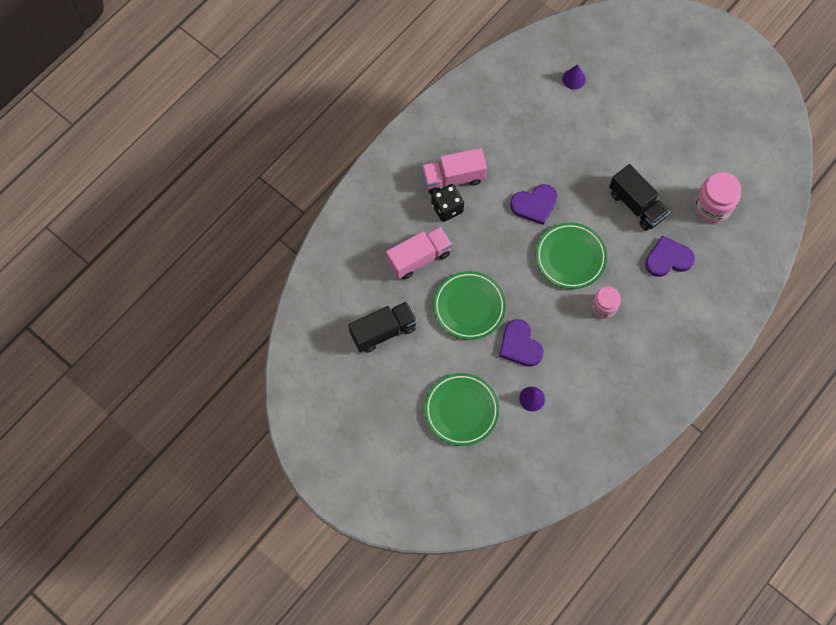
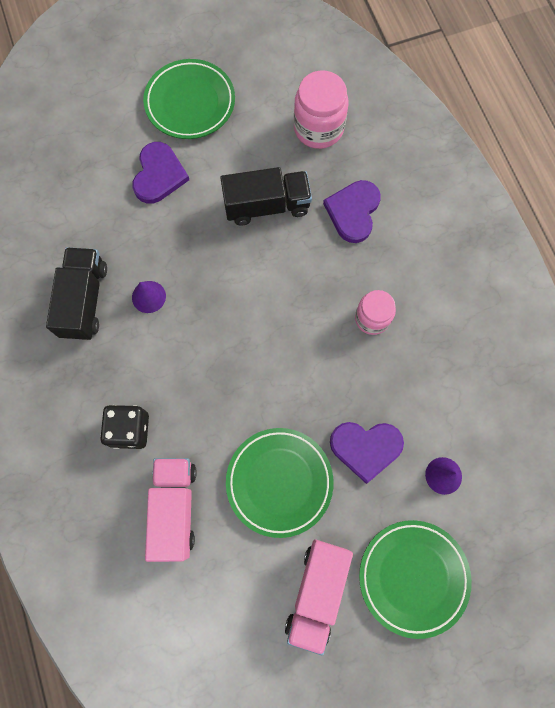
camera: 60 degrees left, 5 degrees up
black truck [348,301,417,353] -> black truck moved to [46,247,107,340]
pink truck [421,148,487,194] -> pink truck moved to [285,539,353,656]
purple heart [510,184,558,225] -> purple heart moved to [132,142,189,204]
green plate [536,222,607,289] -> green plate moved to [143,59,235,139]
purple cone [562,64,586,90] -> purple cone moved to [132,281,166,313]

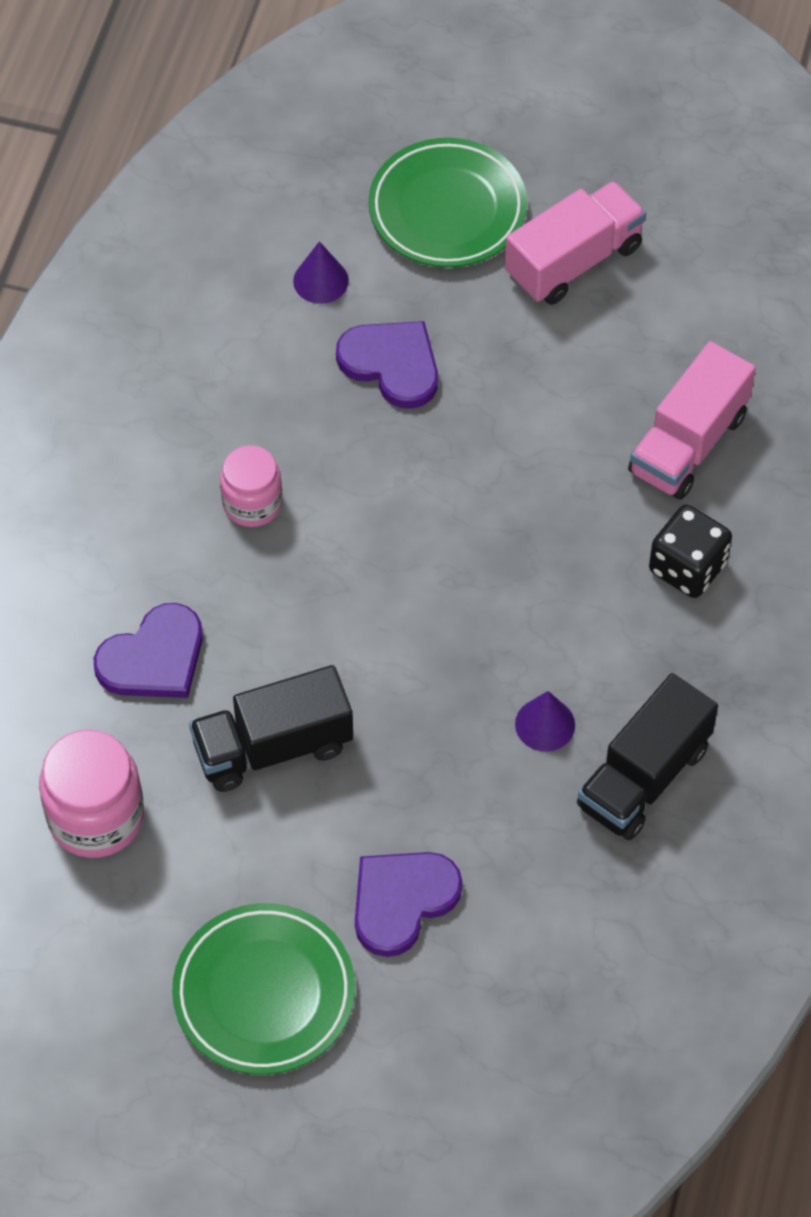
camera: 145 degrees left, 15 degrees down
black truck [220,167,312,226] -> black truck turned 45 degrees counterclockwise [189,665,353,792]
green plate [226,428,333,538] -> none

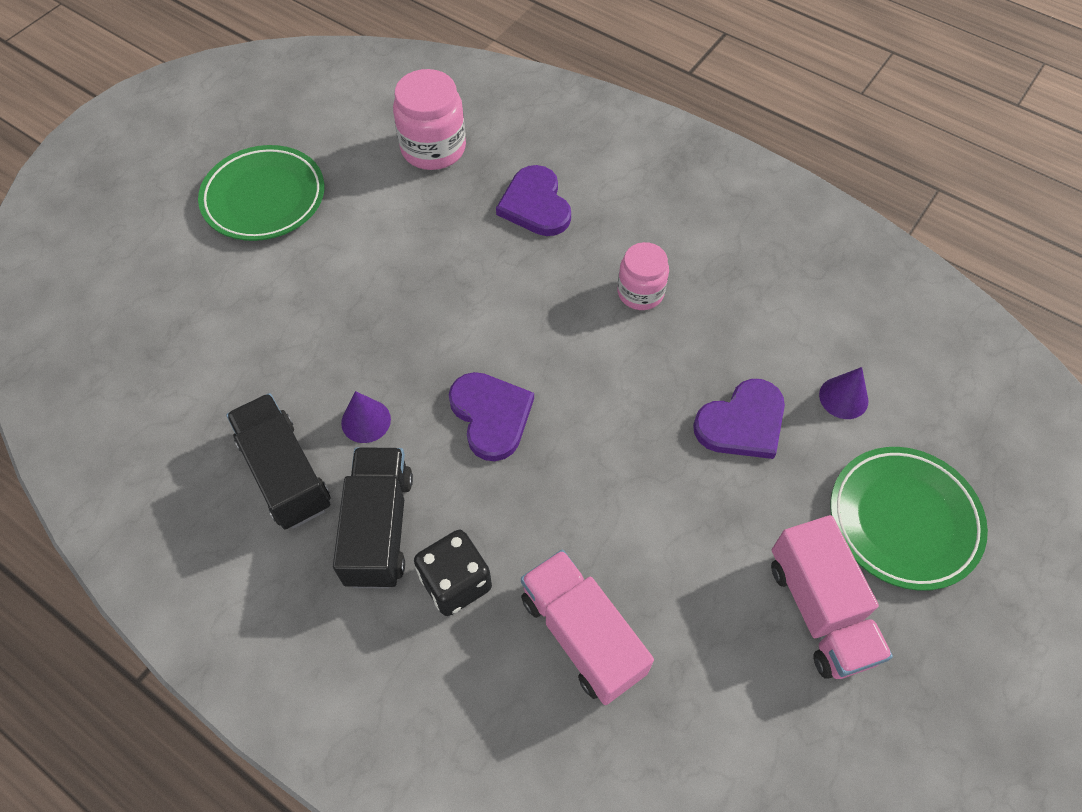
camera: 110 degrees right, 0 degrees up
black truck [189,665,353,792] -> black truck moved to [333,447,413,589]
purple heart [355,852,463,957] -> purple heart moved to [449,372,534,461]

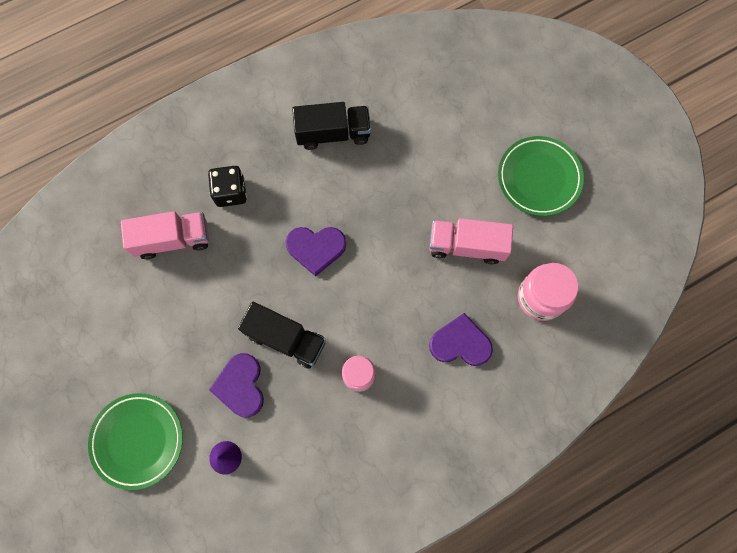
camera: 115 degrees right, 15 degrees up
black truck [333,447,413,589] -> black truck moved to [238,302,326,369]
purple cone [341,391,391,443] -> none
pink truck [771,515,893,679] -> pink truck moved to [429,218,513,264]

